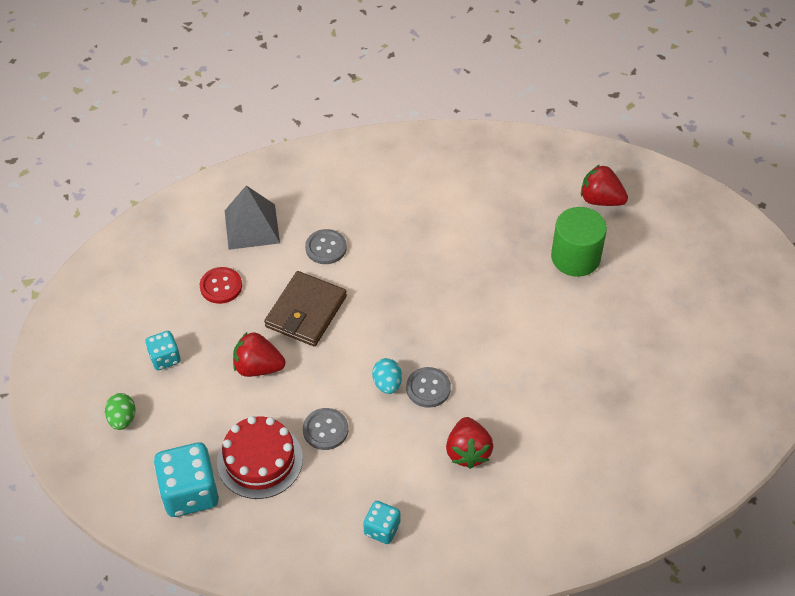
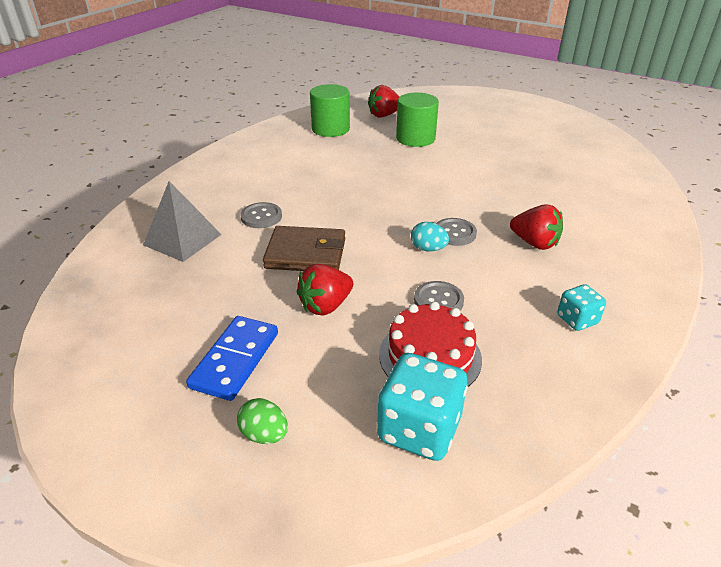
camera: 50 degrees left, 15 degrees down
turquoise dice [145,331,180,370] -> blue domino [186,316,278,401]
red button [200,267,242,304] -> none
brown wallet [264,271,347,347] -> brown wallet turned 60 degrees counterclockwise [263,226,345,271]
none -> green cylinder [310,84,350,137]

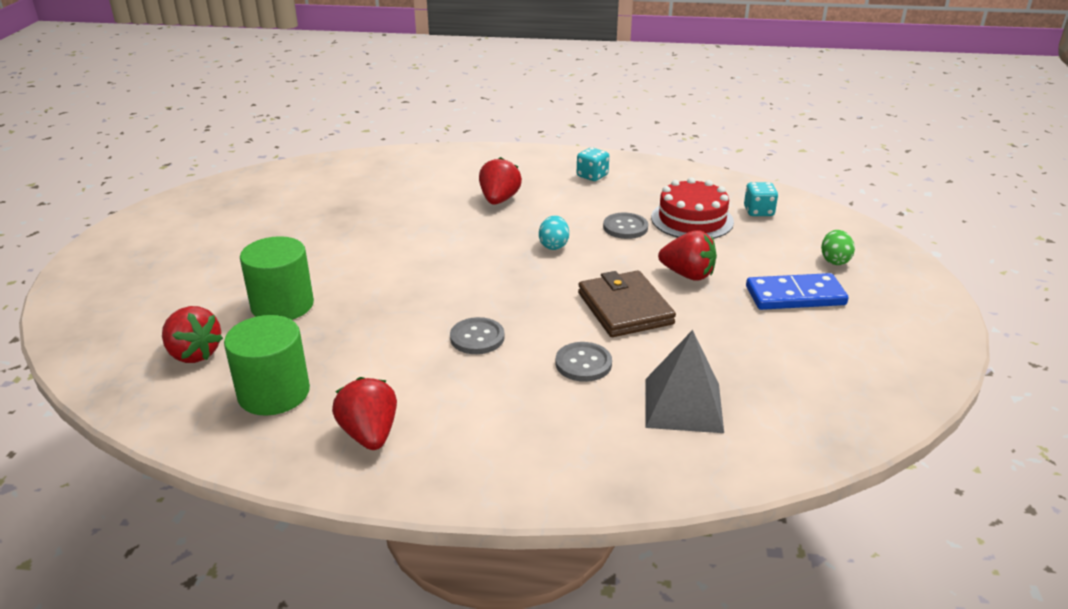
camera: 115 degrees left, 5 degrees down
turquoise dice [377,353,468,461] -> turquoise dice [744,182,778,216], size x0.55
grey button [436,218,477,246] -> grey button moved to [450,317,505,354]
none -> red strawberry [332,377,397,450]

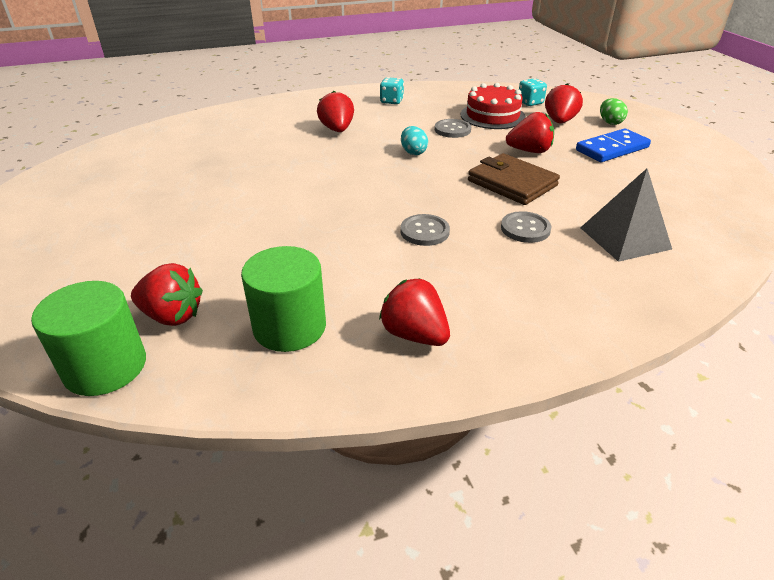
camera: 25 degrees left, 5 degrees up
green cylinder [240,236,314,320] -> green cylinder moved to [31,281,146,396]
none -> red strawberry [545,83,583,124]

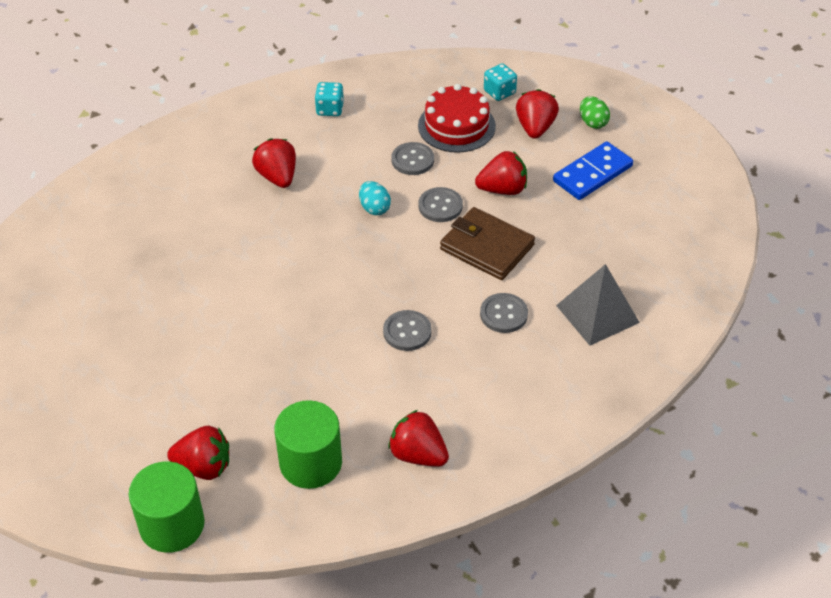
camera: 10 degrees left, 10 degrees up
none -> grey button [419,187,463,222]

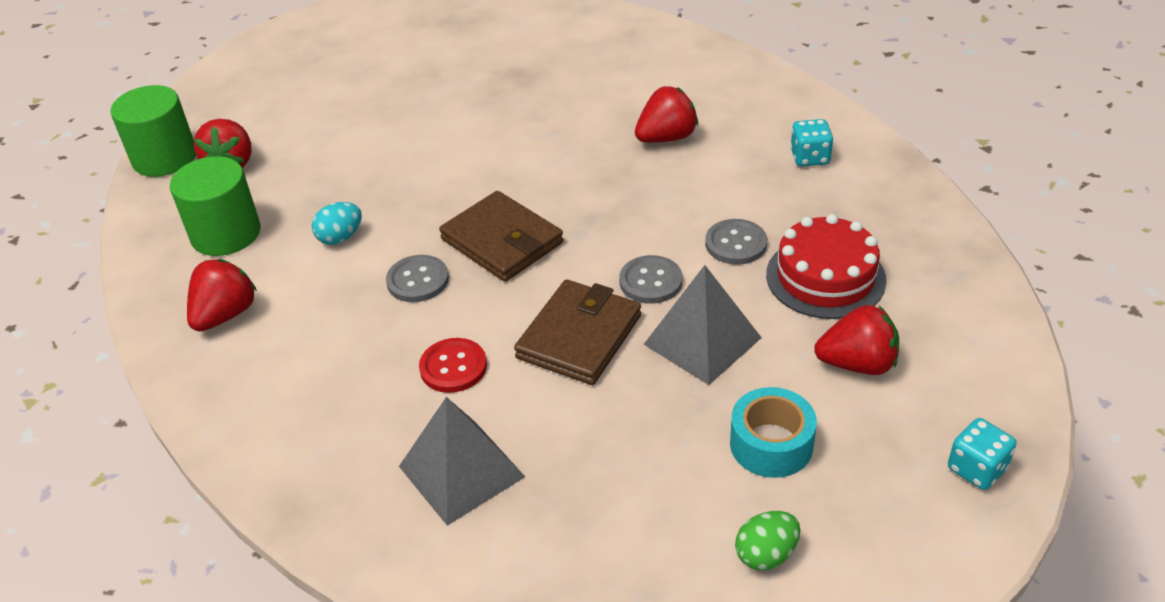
camera: 85 degrees right, 5 degrees down
turquoise egg [359,181,391,215] -> turquoise egg moved to [312,202,362,245]
red strawberry [475,151,527,195] -> grey pyramid [643,265,762,385]
grey button [480,293,528,333] -> red button [419,338,487,393]
turquoise dice [484,63,517,101] -> turquoise dice moved to [948,418,1016,490]
blue domino [553,141,633,200] -> turquoise tape [730,387,817,478]
green egg [580,96,610,129] -> green egg moved to [735,511,800,570]
none -> brown wallet [439,191,563,282]

